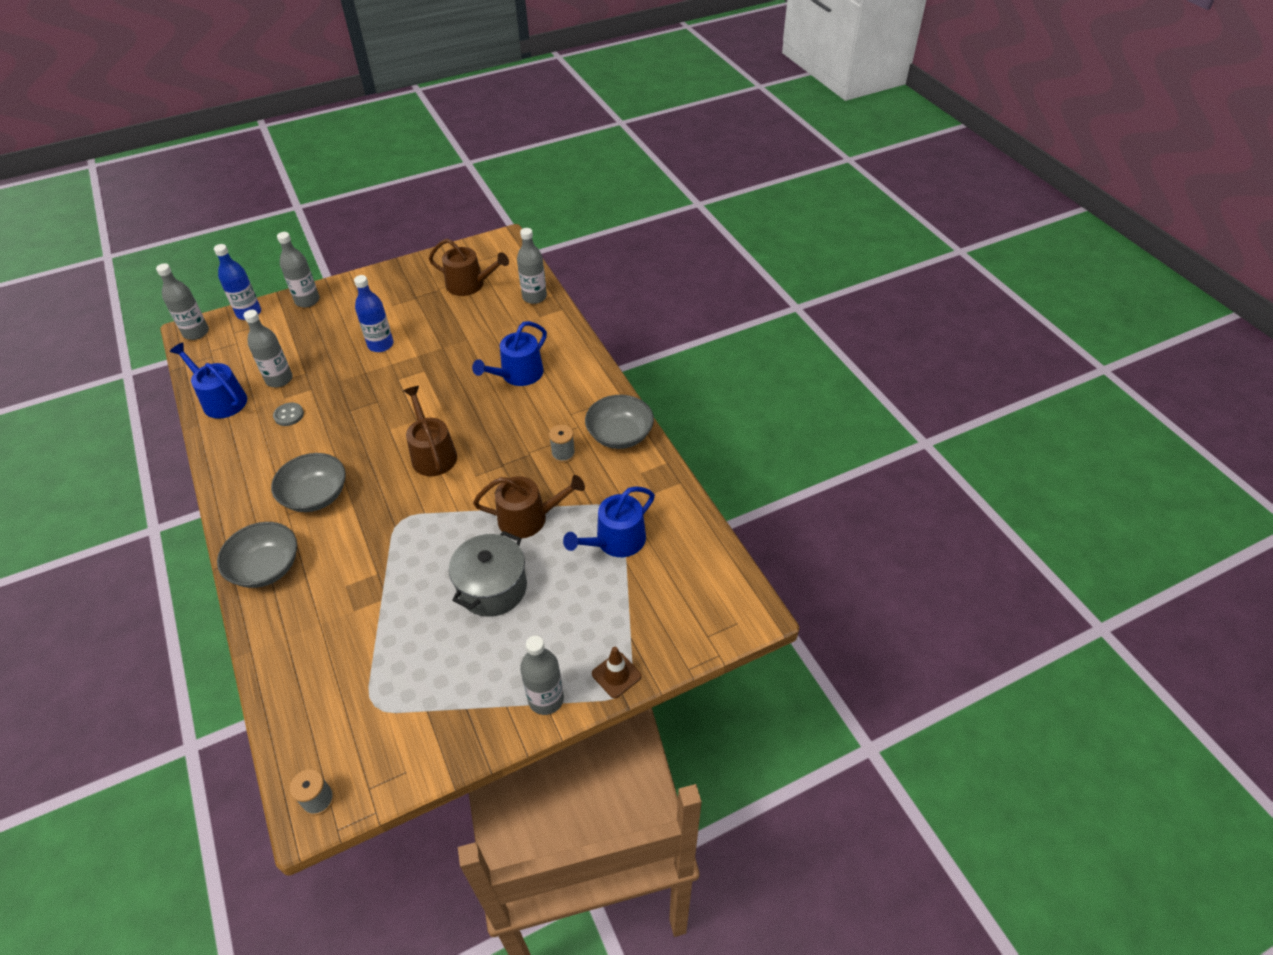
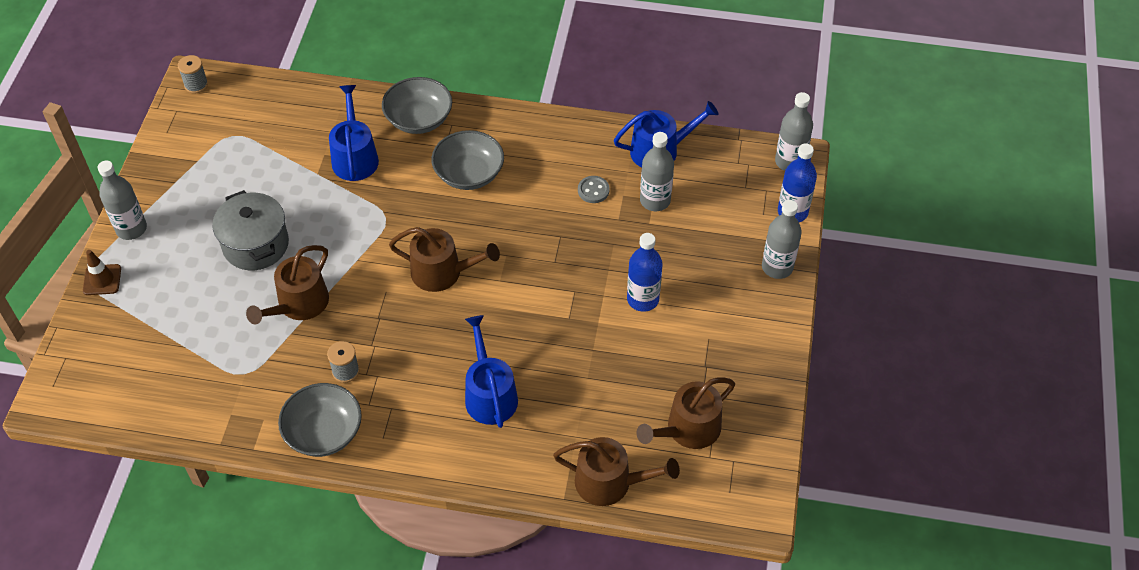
camera: 125 degrees right, 5 degrees up
grey bottle [517,228,547,304] -> brown watering can [553,437,680,506]
blue watering can [563,486,655,557] -> blue watering can moved to [329,85,379,181]

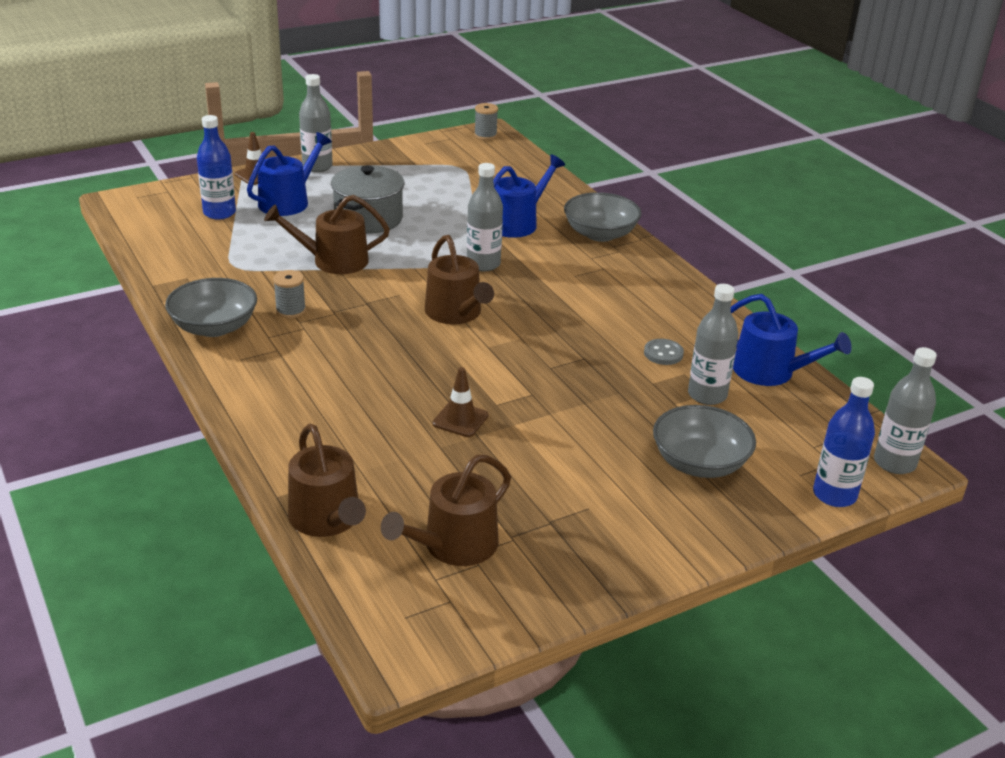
camera: 50 degrees right, 20 degrees down
grey bowl [431,130,504,190] -> grey bowl moved to [653,405,756,478]
blue watering can [465,315,518,428] -> blue watering can moved to [247,132,332,216]
blue bottle [627,233,663,312] -> blue bottle moved to [197,115,236,220]
brown watering can [637,377,735,449] -> brown watering can turned 60 degrees counterclockwise [381,455,511,566]
grey bottle [762,200,802,279] -> grey bottle moved to [467,163,503,272]
none -> brown traffic cone [432,367,488,437]

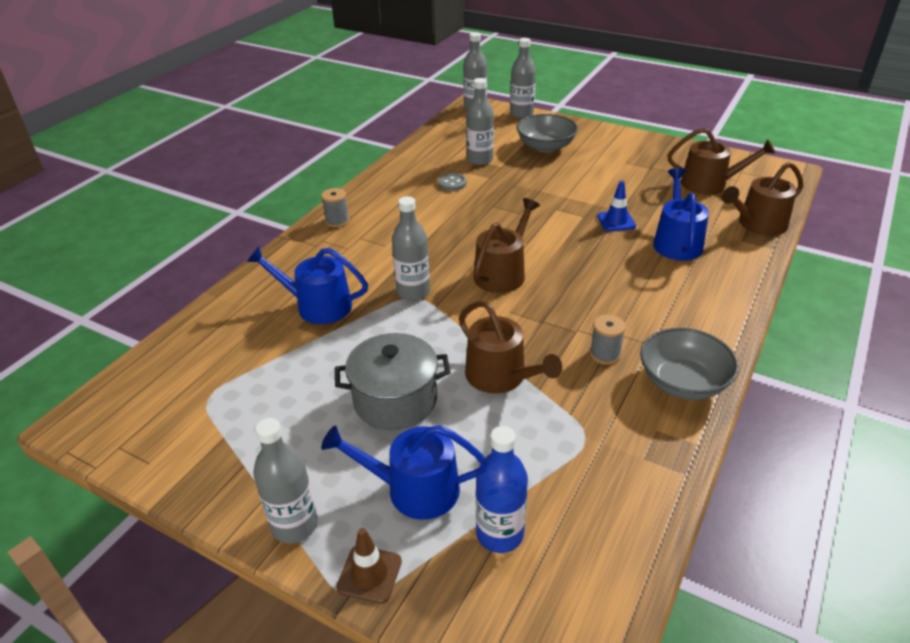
camera: 120 degrees left, 5 degrees up
brown watering can [288,424,366,537] -> brown watering can turned 150 degrees counterclockwise [721,162,803,236]
brown traffic cone [432,367,488,437] -> blue traffic cone [597,181,636,231]
grey spool [474,103,498,140] -> grey spool moved to [321,188,349,228]
grey bowl [564,192,642,242] -> none
blue watering can [731,294,852,386] -> blue watering can moved to [653,168,709,261]
blue bottle [813,377,875,507] -> grey bottle [510,38,536,119]

